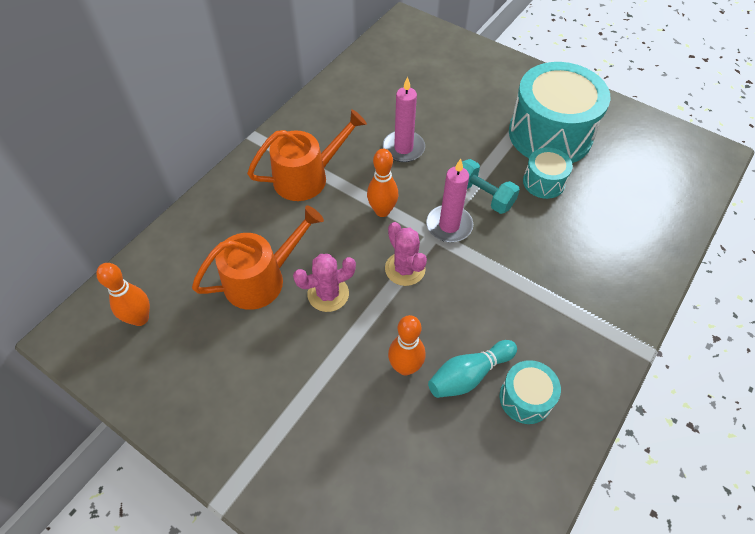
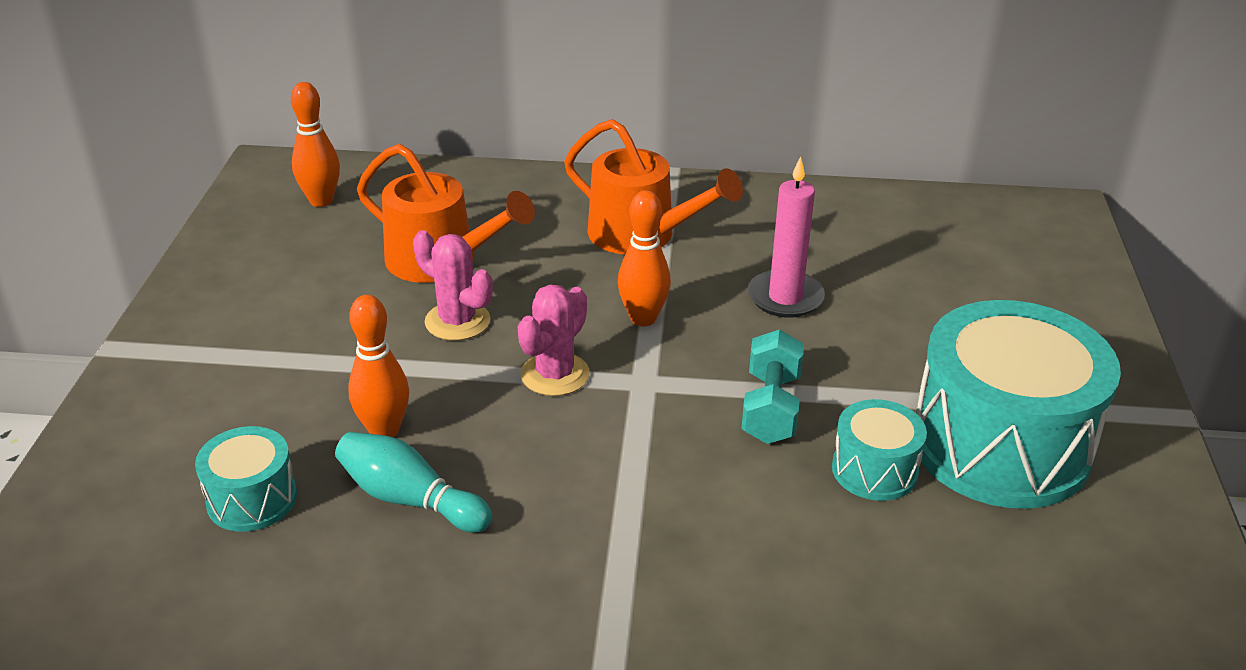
camera: 60 degrees right, 20 degrees down
pink candle [426,159,473,242] -> none
turquoise drum [499,360,561,424] -> turquoise drum moved to [195,426,297,532]

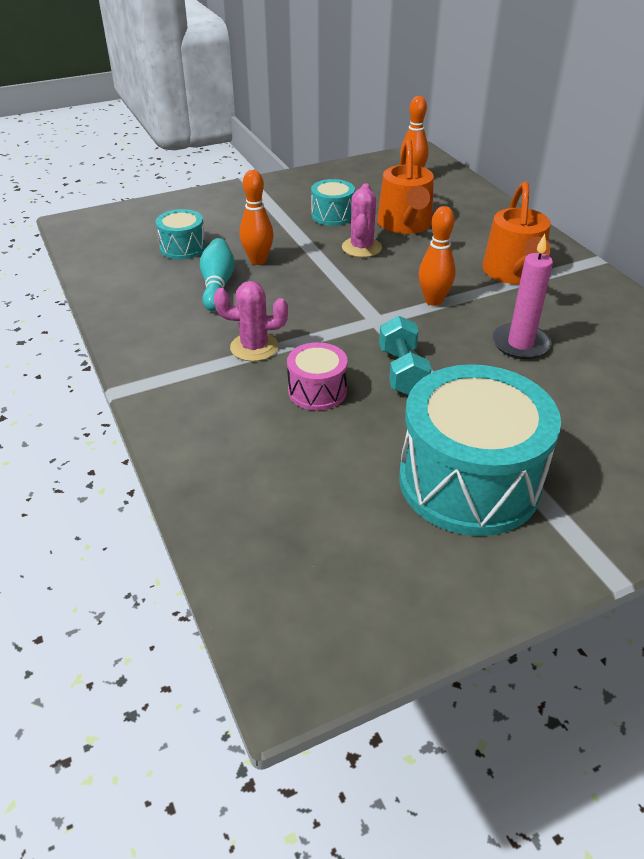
camera: 60 degrees right, 5 degrees up
pink cactus [518,284,590,396] -> pink cactus moved to [214,281,288,361]
turquoise dumbbell [741,329,804,444] -> turquoise dumbbell turned 75 degrees counterclockwise [379,316,432,395]
turquoise drum [832,399,927,501] -> turquoise drum moved to [311,179,355,226]
none -> pink drum [287,342,348,411]

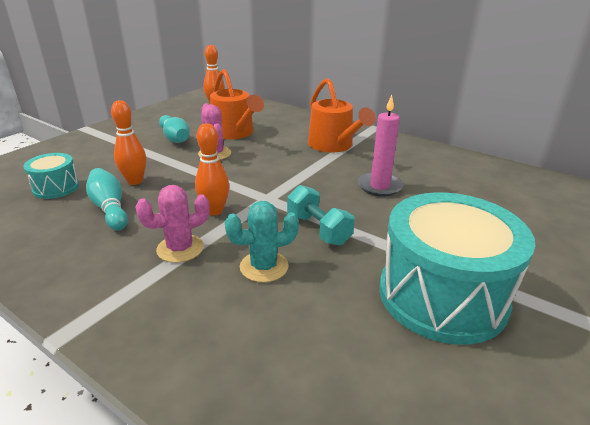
camera: 30 degrees left, 10 degrees down
pink drum [287,342,348,411] -> turquoise cactus [225,201,299,282]
turquoise drum [311,179,355,226] -> turquoise bowling pin [159,115,190,143]
orange bowling pin [419,206,456,306] -> orange bowling pin moved to [195,123,229,215]

